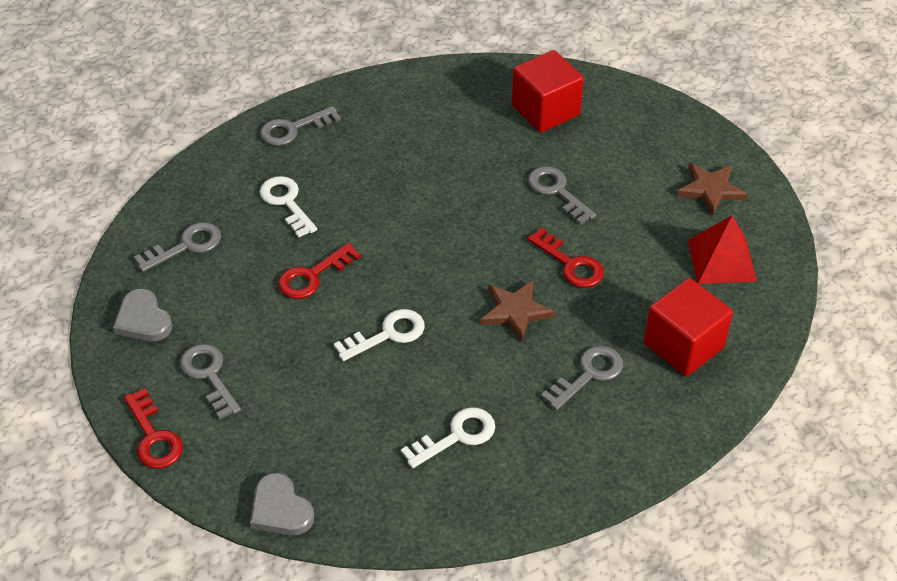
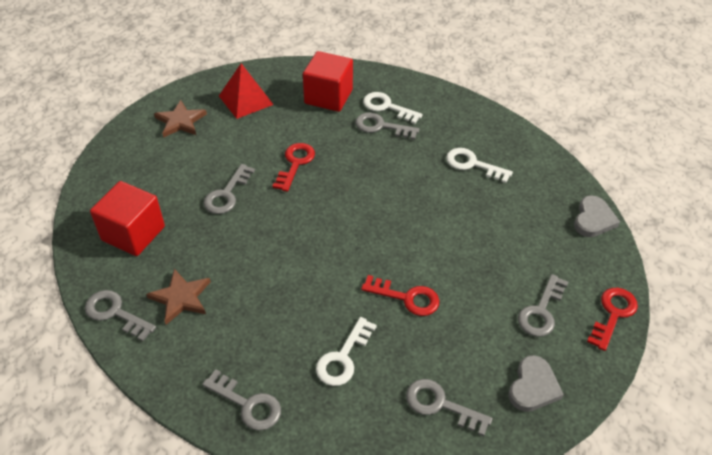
camera: 120 degrees left, 0 degrees up
white key [334,309,425,361] -> white key moved to [363,92,423,124]
brown star [481,281,555,341] -> brown star moved to [146,269,211,325]
none -> grey key [85,290,156,341]

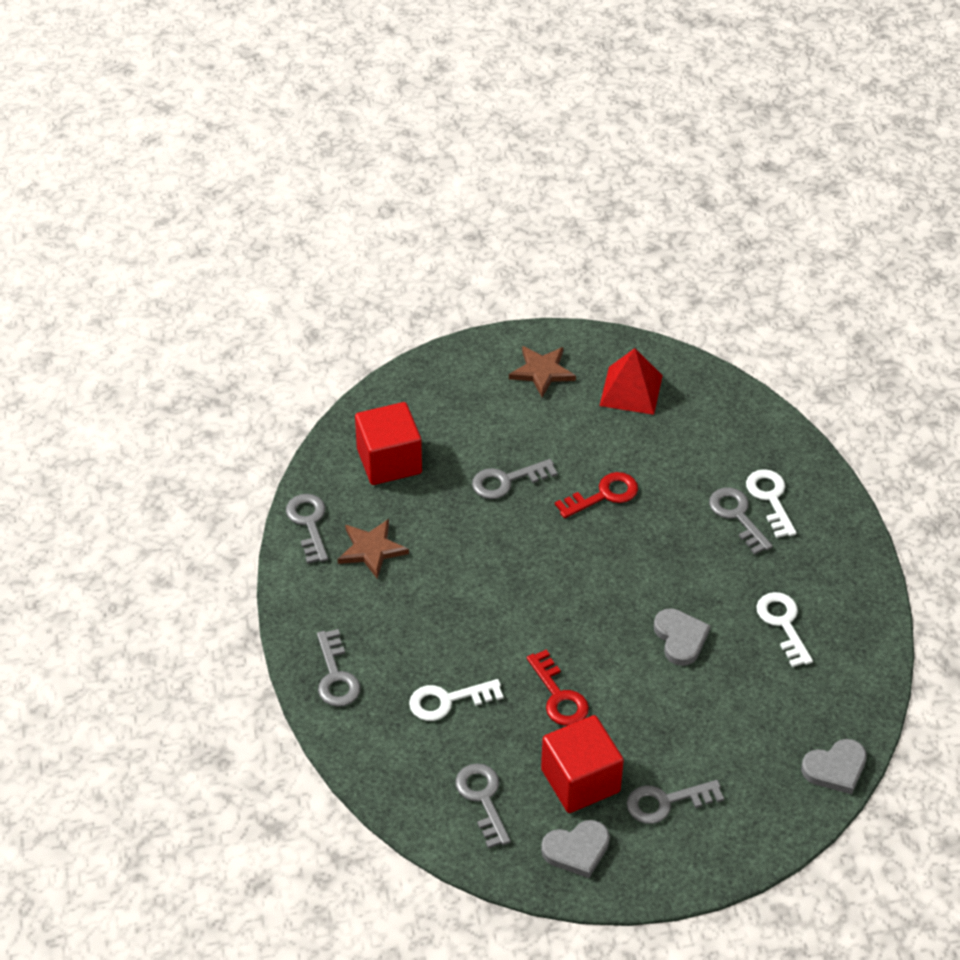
camera: 45 degrees right, 0 degrees up
red cube [303,51,353,112] -> red cube moved to [541,715,624,813]
red key [587,288,638,351] -> none
none -> grey heart [654,608,710,666]

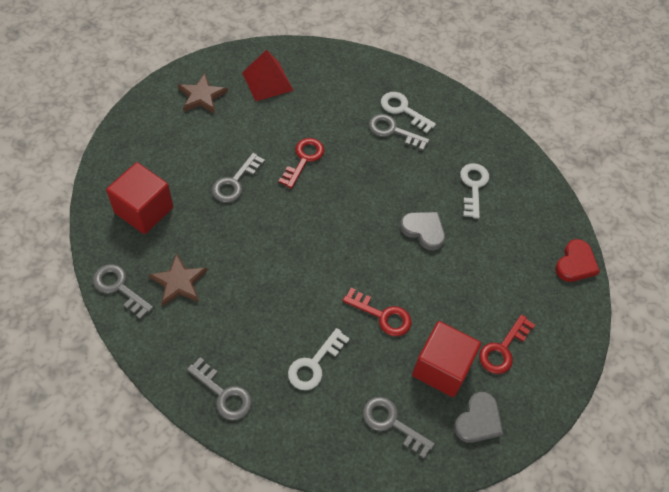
camera: 40 degrees left, 10 degrees up
grey key [627,780,724,824] -> red key [479,314,535,374]
white key [756,592,813,667] -> white key turned 60 degrees clockwise [460,163,489,219]
grey heart [801,739,867,794] -> red heart [555,239,600,282]

